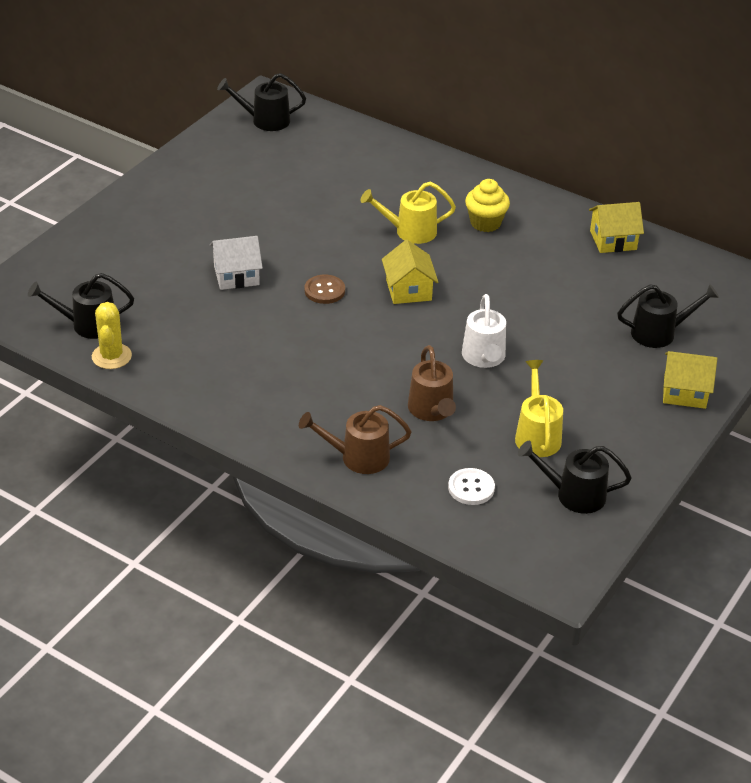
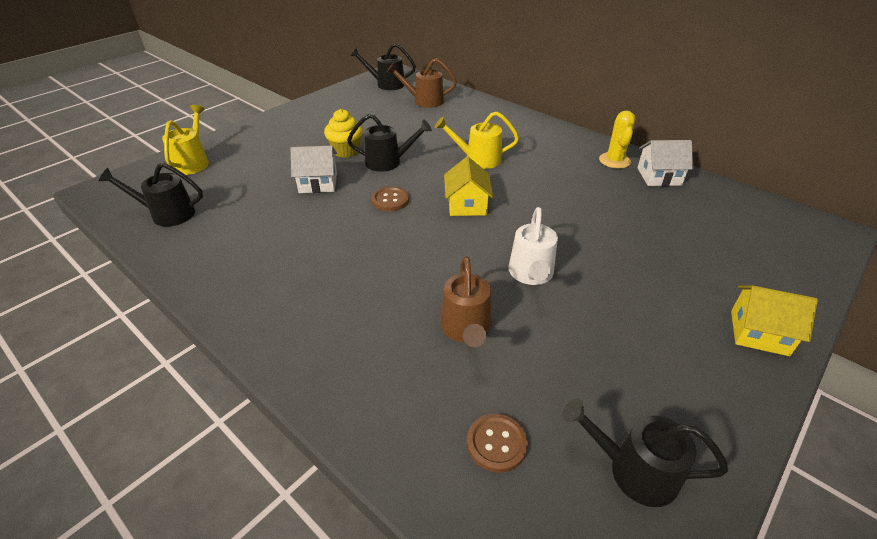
camera: 10 degrees right, 0 degrees up
yellow cactus [92,302,132,369] -> yellow cactus moved to [599,110,635,169]
brown watering can [299,405,411,474] -> brown watering can moved to [387,58,457,108]
white button [448,468,495,505] -> brown button [467,414,528,472]
yellow cupcake [465,179,510,232] -> yellow cupcake moved to [324,109,363,158]
yellow watering can [515,360,563,457] -> yellow watering can moved to [162,105,209,175]
yellow house [589,202,644,253] -> white house [637,140,694,186]
black watering can [617,284,719,348] -> black watering can moved to [347,114,432,172]

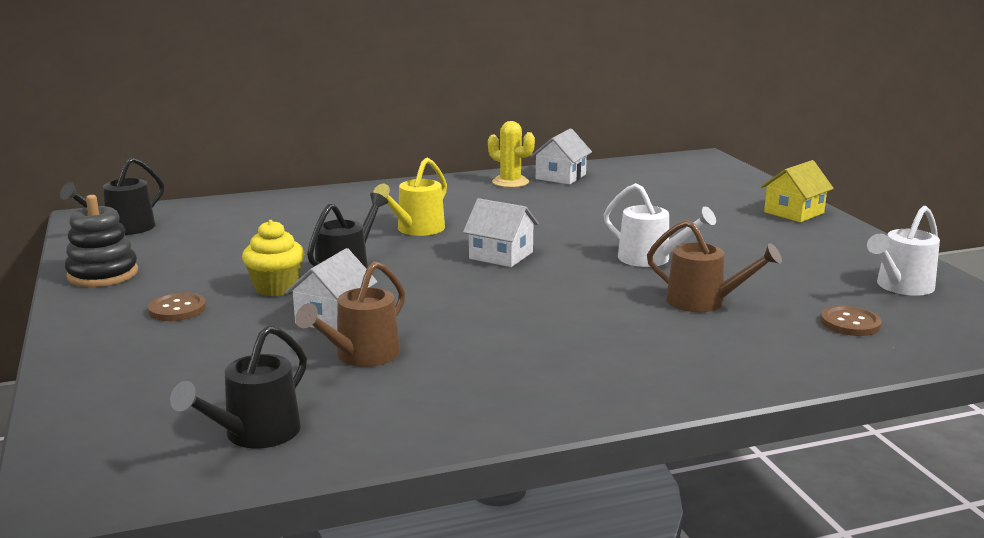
camera: 60 degrees left, 20 degrees down
yellow watering can [162,105,209,175] -> none
brown button [372,186,409,211] -> brown button moved to [148,292,206,321]
brown watering can [387,58,457,108] -> brown watering can moved to [295,261,405,367]
yellow house [444,157,493,216] -> white house [463,198,539,267]
black watering can [562,399,728,507] -> white watering can [867,206,940,296]
none -> black stacking toy [65,195,138,287]

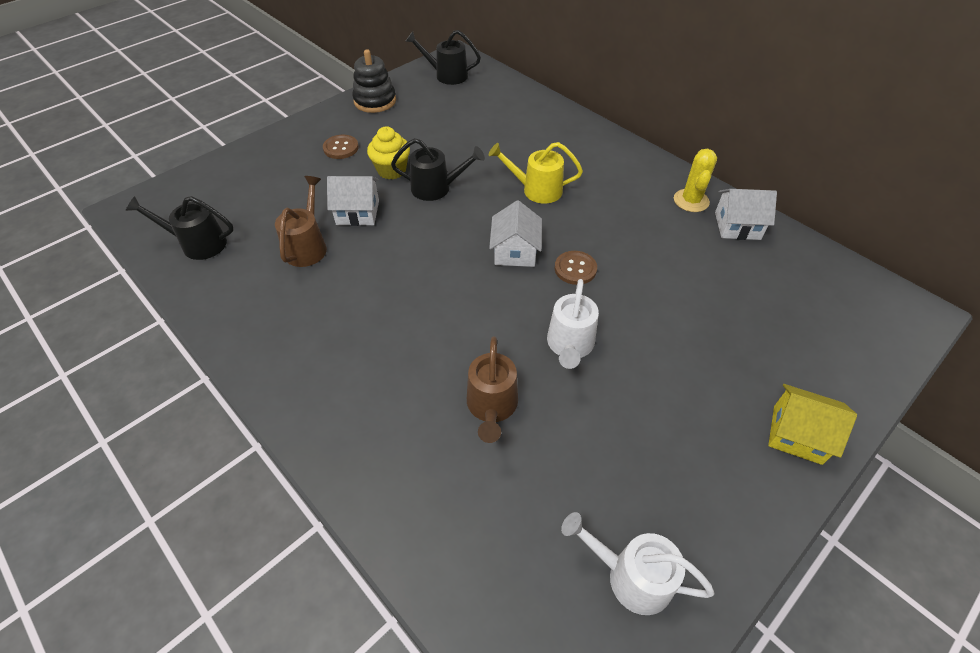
camera: 65 degrees right, 30 degrees up
brown watering can [295,261,405,367] -> brown watering can turned 90 degrees clockwise [275,176,327,267]
brown button [821,306,882,336] -> brown button moved to [555,251,597,285]

